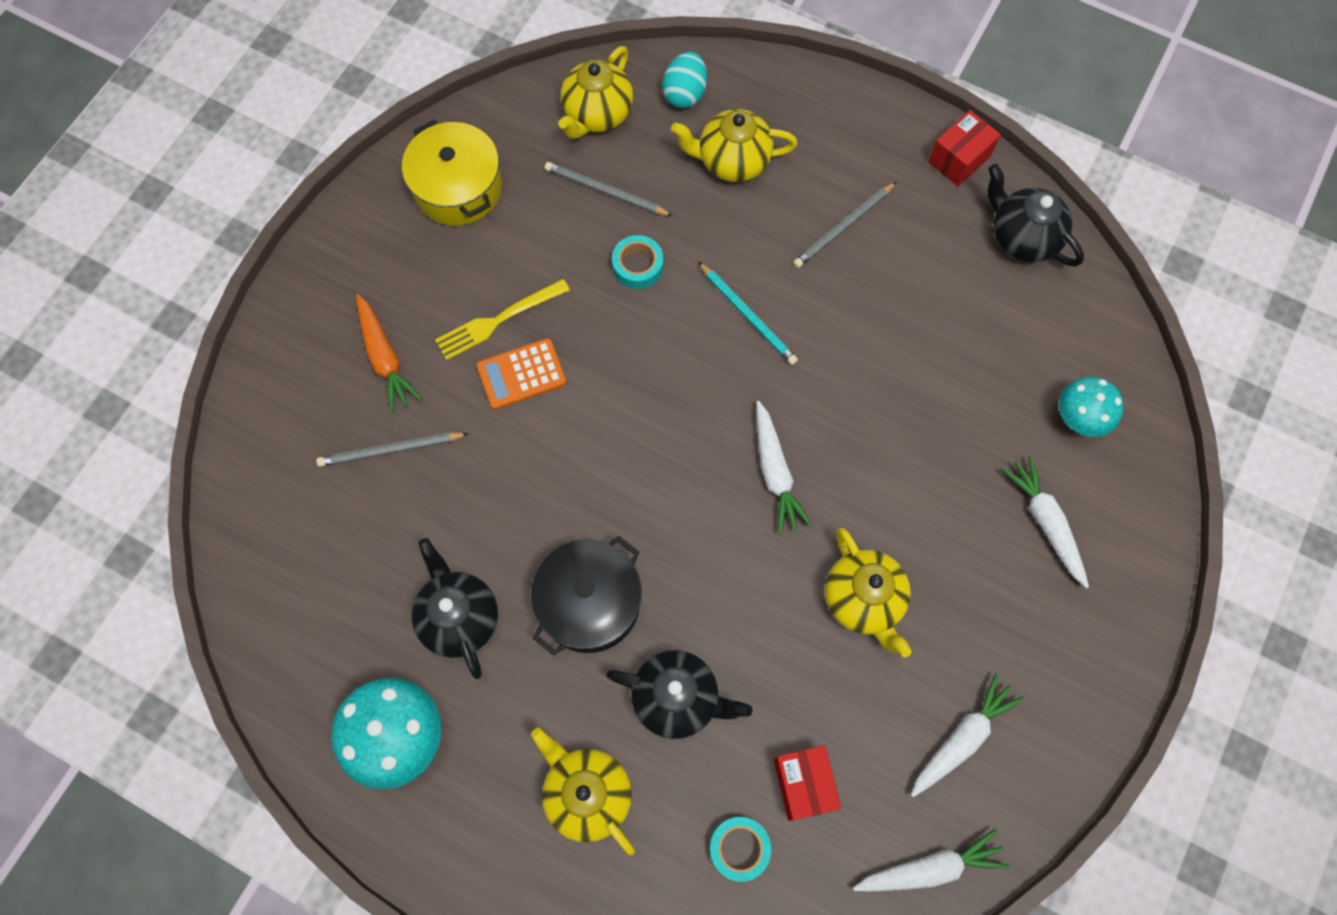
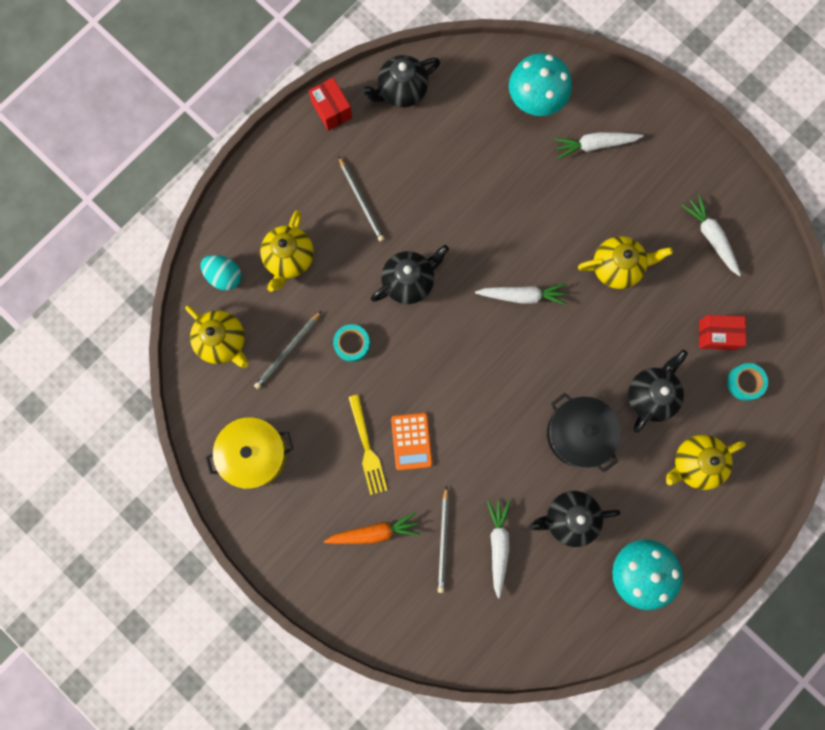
camera: 75 degrees left, 10 degrees up
turquoise pencil [698,262,798,365] -> black teapot [371,245,449,304]
white carrot [853,829,1009,892] -> white carrot moved to [487,500,510,599]
turquoise mushroom [1059,377,1124,437] -> turquoise mushroom [509,53,572,116], size x1.55

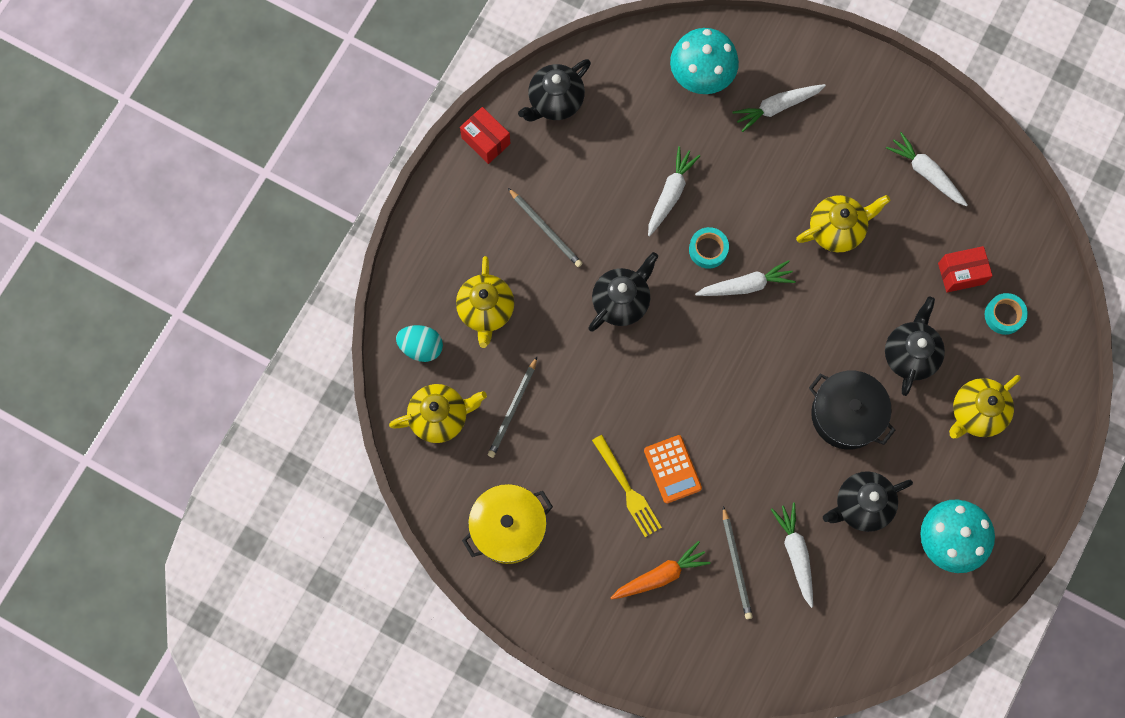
camera: 15 degrees left, 5 degrees down
yellow teapot [185,306,248,368] -> yellow teapot turned 45 degrees counterclockwise [389,384,487,443]
turquoise tape [333,324,370,362] -> turquoise tape moved to [689,227,729,269]
none -> white carrot [648,146,700,236]

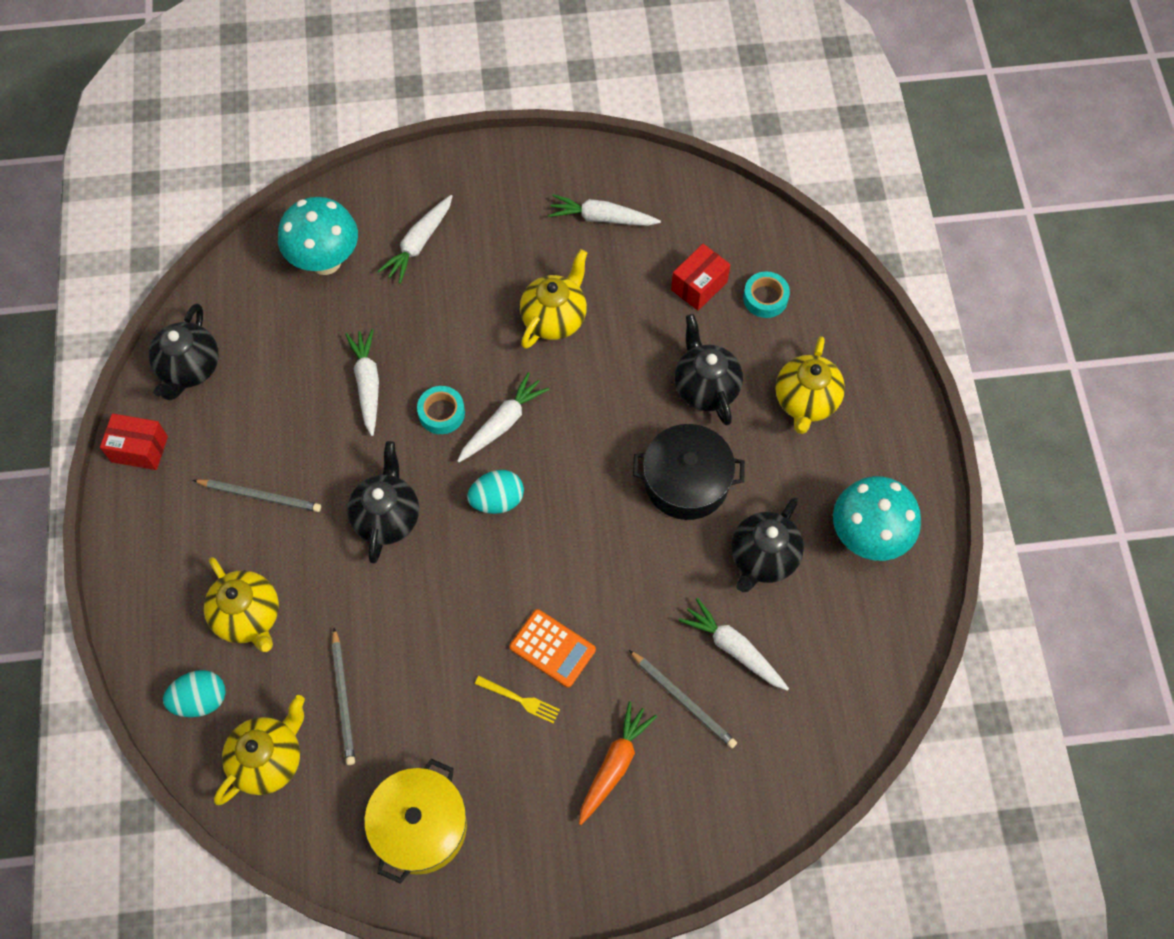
camera: 35 degrees left, 10 degrees down
yellow fork [592,435,662,537] -> yellow fork [475,676,560,724], size x0.64
none -> turquoise egg [467,470,524,514]

